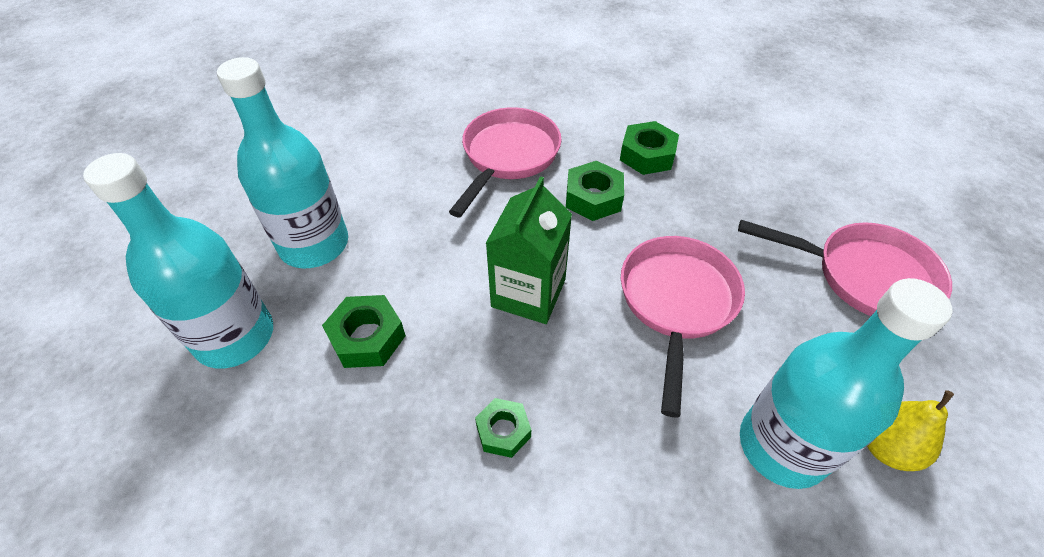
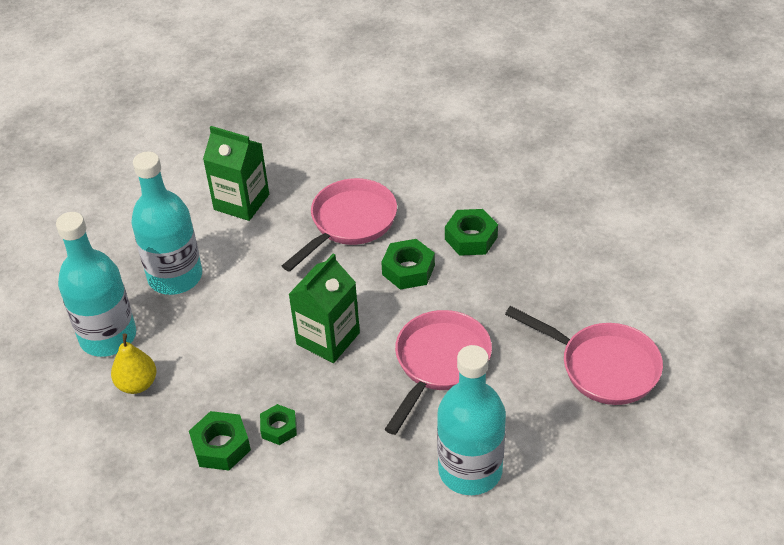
camera: 15 degrees right, 5 degrees down
green nut [322,295,406,368] -> green nut moved to [189,411,251,471]
yellow pear [867,390,954,471] -> yellow pear moved to [111,334,156,394]
none -> green carton [203,126,269,221]

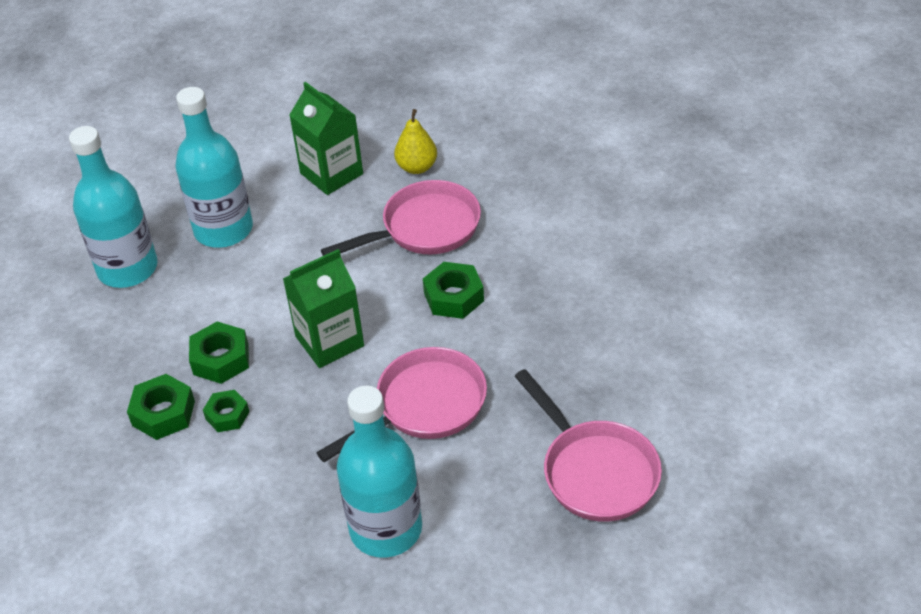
camera: 25 degrees right, 0 degrees up
yellow pear [111,334,156,394] -> yellow pear moved to [394,109,437,174]
green nut [445,209,498,256] -> green nut moved to [189,321,249,384]

